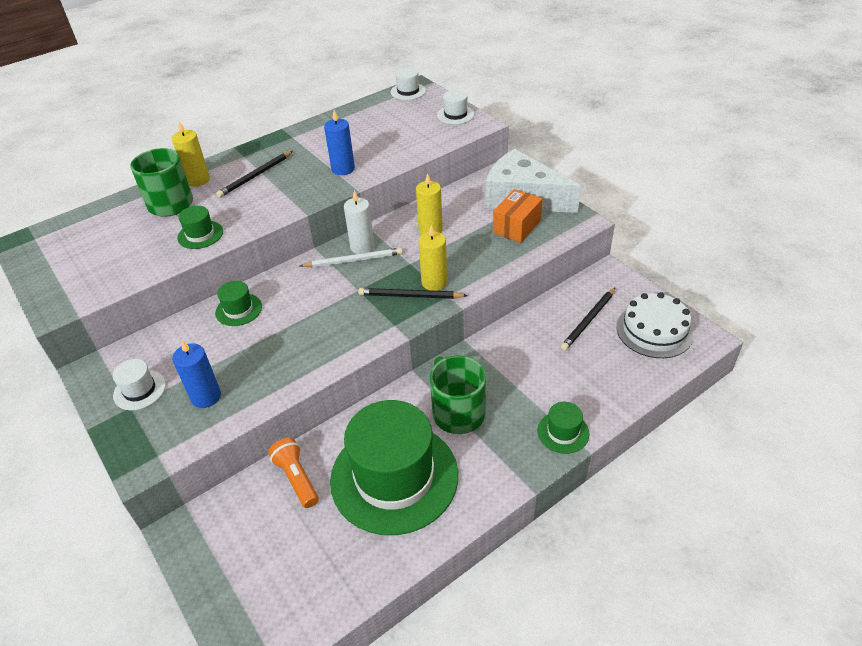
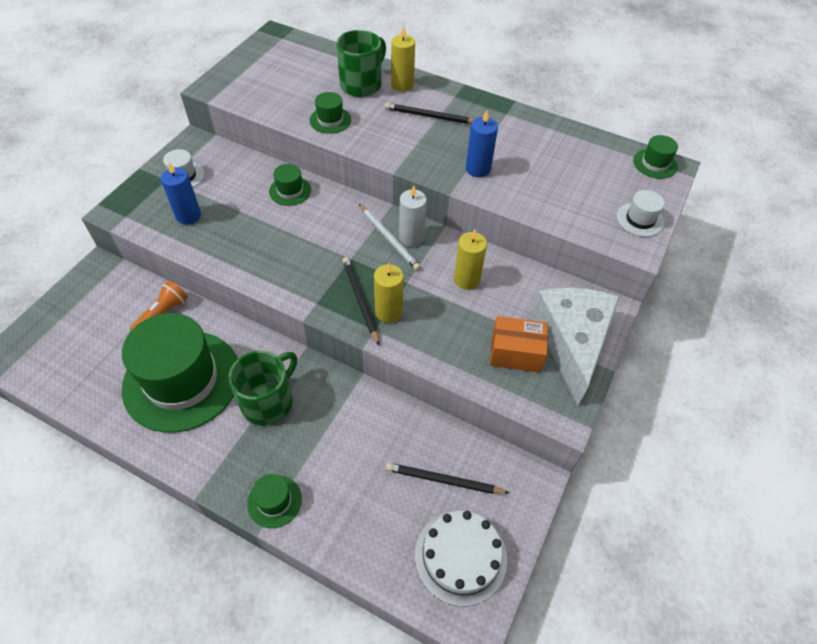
camera: 60 degrees right, 10 degrees up
white hat [391,67,426,100] -> green hat [633,135,678,179]

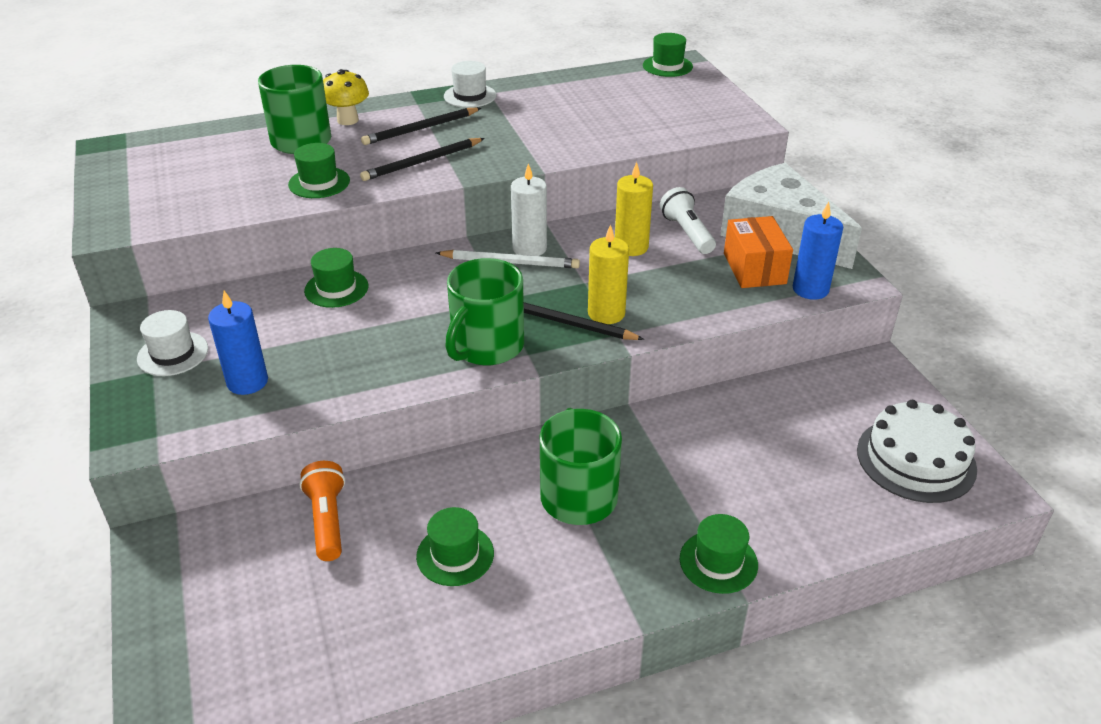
camera: 45 degrees left, 15 degrees down
green hat [122,313,238,433] -> green hat [416,507,494,586], size x0.42
black pencil [386,463,509,494] -> black pencil moved to [360,138,485,181]
yellow candle [391,26,415,92] -> yellow mushroom [323,69,369,125]
blue candle [466,110,498,177] -> blue candle moved to [793,202,843,300]
orange box [490,316,548,373] -> orange box turned 60 degrees counterclockwise [724,216,793,288]
white hat [617,190,665,237] -> white hat moved to [444,61,496,108]
none -> green mug [445,258,524,365]
none -> white flashlight [660,187,716,254]

